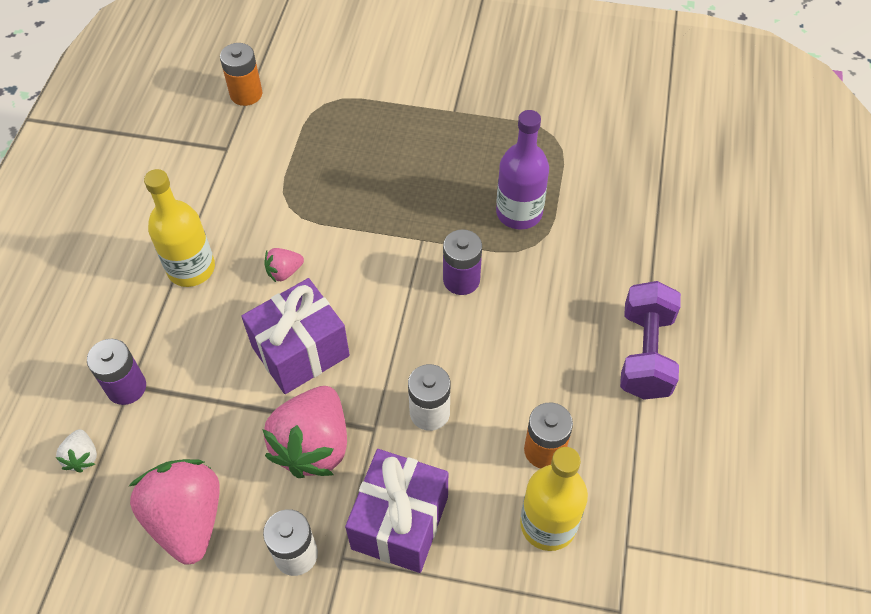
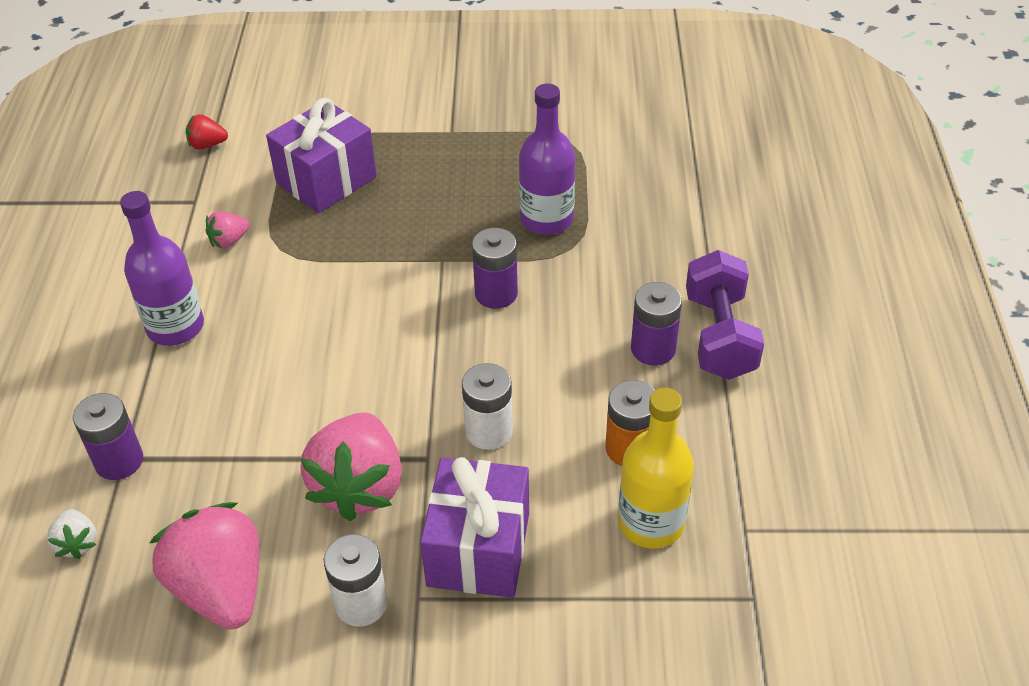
camera: 10 degrees left, 10 degrees down
yellow bottle [144,169,215,287] -> purple bottle [120,191,204,346]
orange battery [220,43,262,106] -> red strawberry [186,114,228,149]
purple gift [241,278,350,394] -> purple gift moved to [266,98,377,213]
pink strawberry [264,248,304,282] -> pink strawberry moved to [205,211,250,249]
none -> purple battery [631,282,682,365]

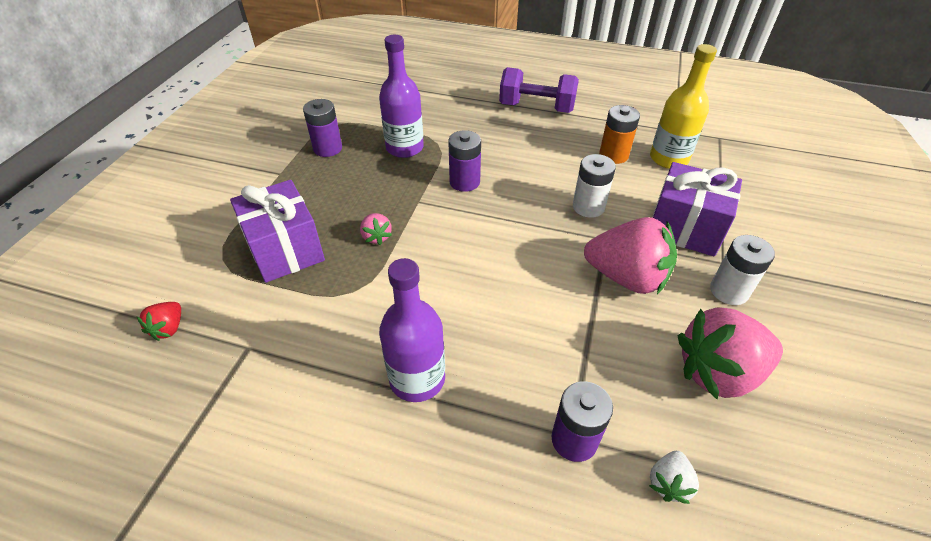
camera: 75 degrees left, 0 degrees up
white strawberry [47,509,97,559] -> white strawberry turned 120 degrees clockwise [649,451,699,504]
pink strawberry [205,211,250,249] -> pink strawberry moved to [360,213,392,245]
purple battery [631,282,682,365] -> purple battery moved to [303,99,342,157]

